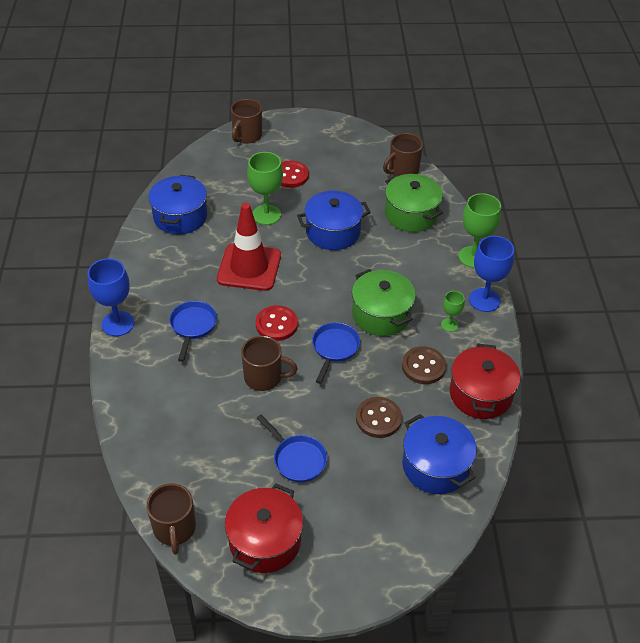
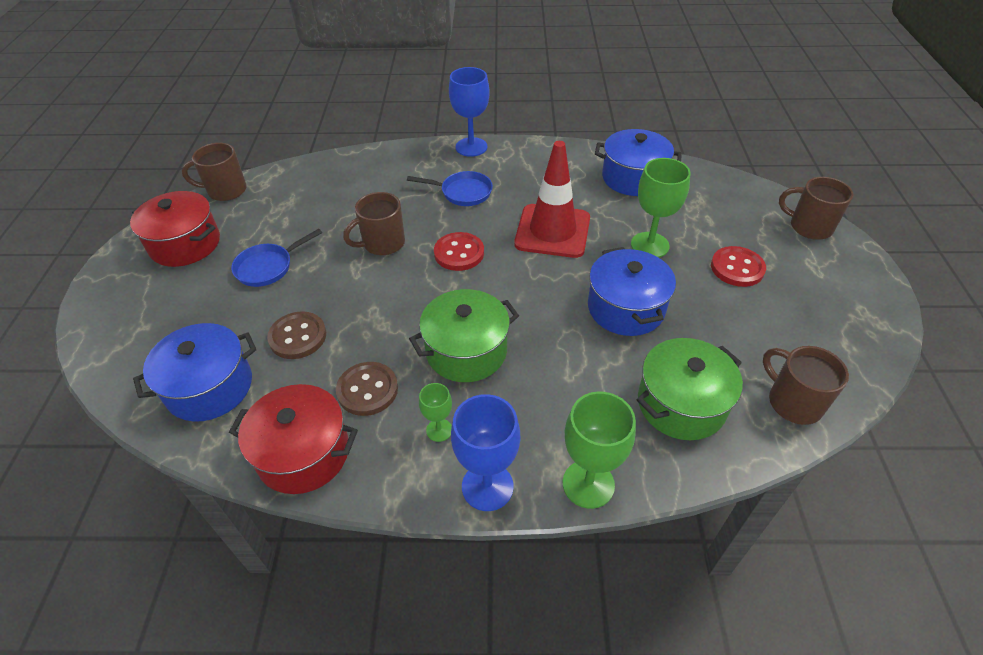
camera: 95 degrees right, 0 degrees up
brown mug [241,336,298,391] -> brown mug turned 45 degrees clockwise [343,192,405,255]
blue pan [312,322,360,384] -> none

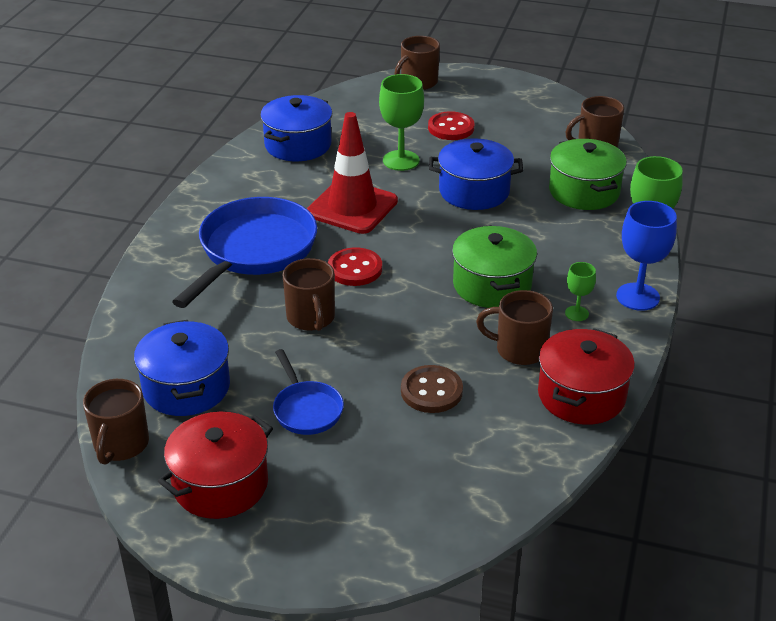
camera: 75 degrees left, 10 degrees down
blue pot [133,323,256,422] -> blue pot moved to [134,320,230,416]
brown button [336,362,398,416] -> brown mug [476,290,553,365]
blue pan [407,171,493,206] -> blue pan [172,197,317,308], size x1.97
blue goblet [449,67,490,157] -> none

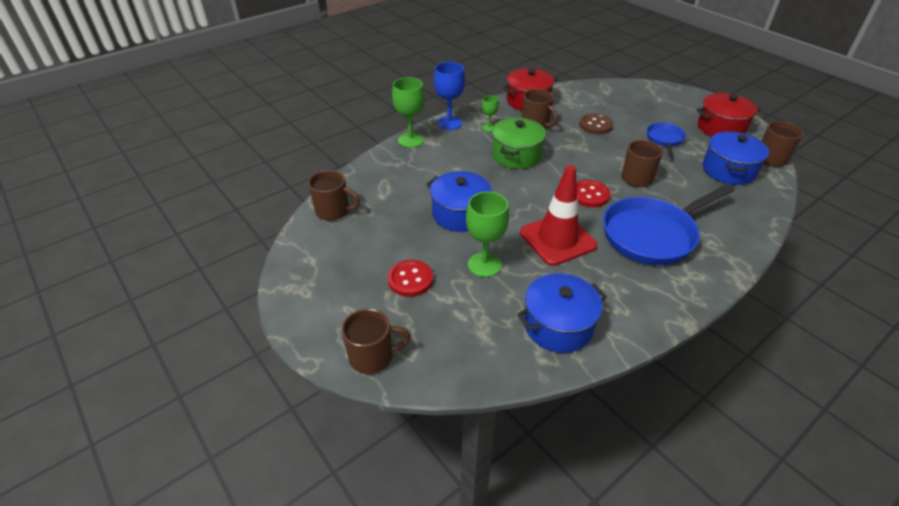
camera: 145 degrees left, 5 degrees up
green pot [549,139,627,210] -> none

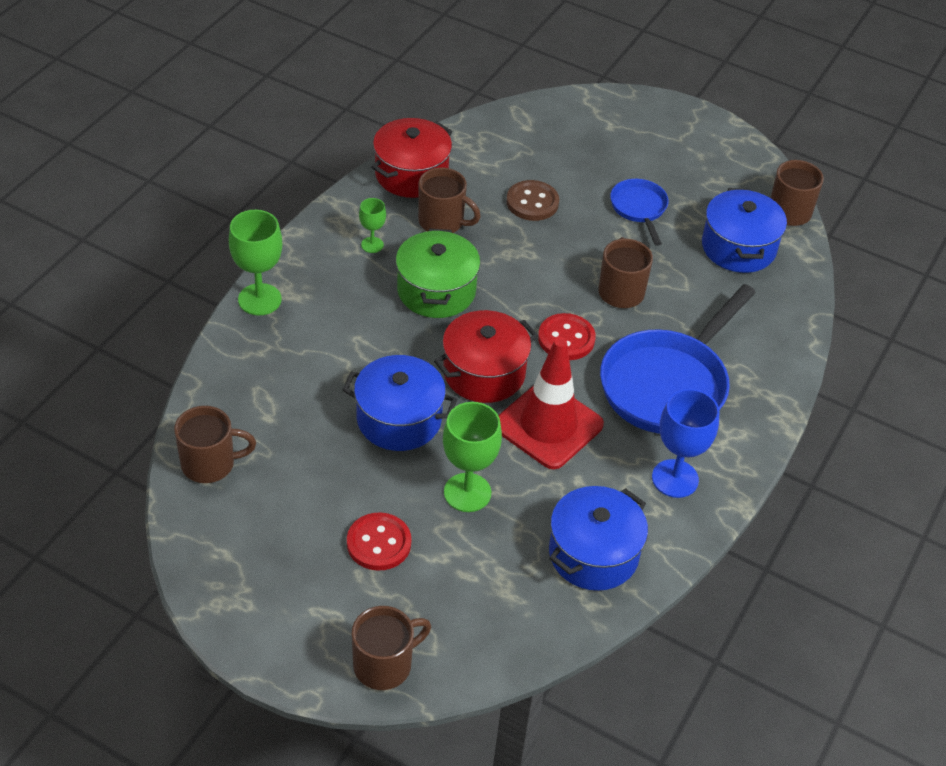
camera: 25 degrees left, 5 degrees up
blue goblet [434,62,465,130] -> blue goblet moved to [652,389,719,498]
red pot [697,93,761,137] -> red pot moved to [434,310,538,403]

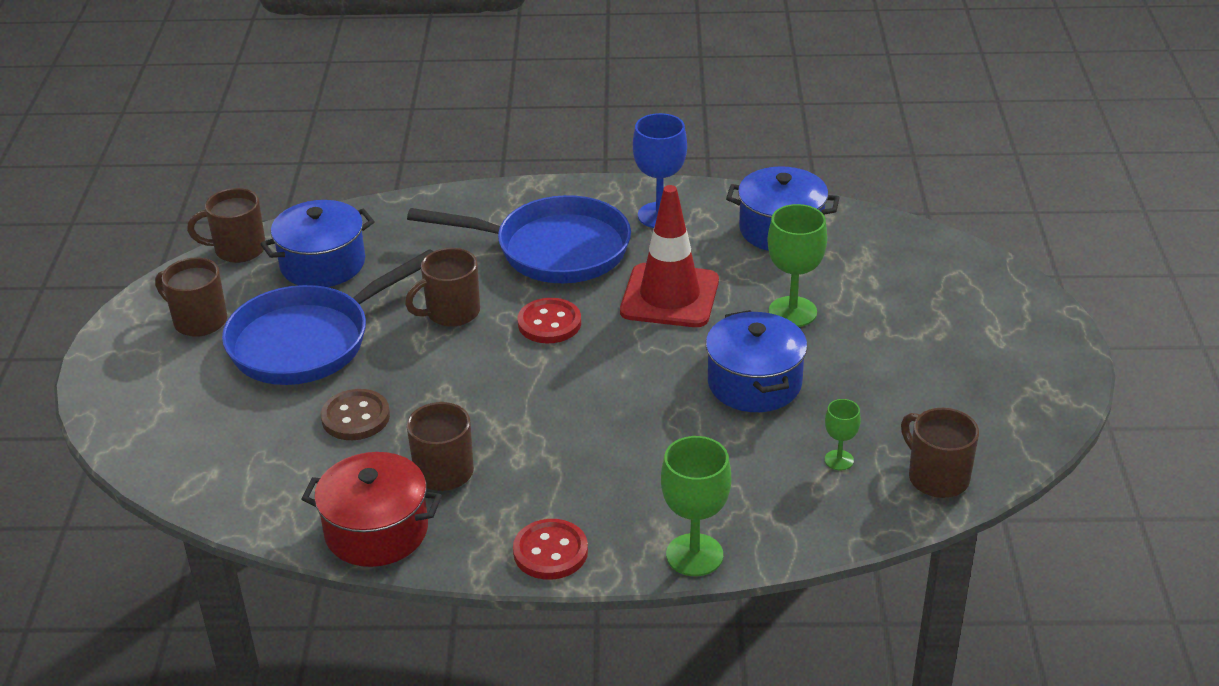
camera: 115 degrees left, 10 degrees down
red button [347,512,411,571] -> red button moved to [513,519,588,580]
brown mug [352,606,431,690] -> brown mug moved to [155,257,227,337]
green goblet [359,198,386,253] -> green goblet moved to [825,399,861,470]
green pot [396,229,481,318] -> none
red pot [434,310,538,403] -> none
blue pan [610,179,669,246] -> blue pan [222,249,434,385], size x1.97

